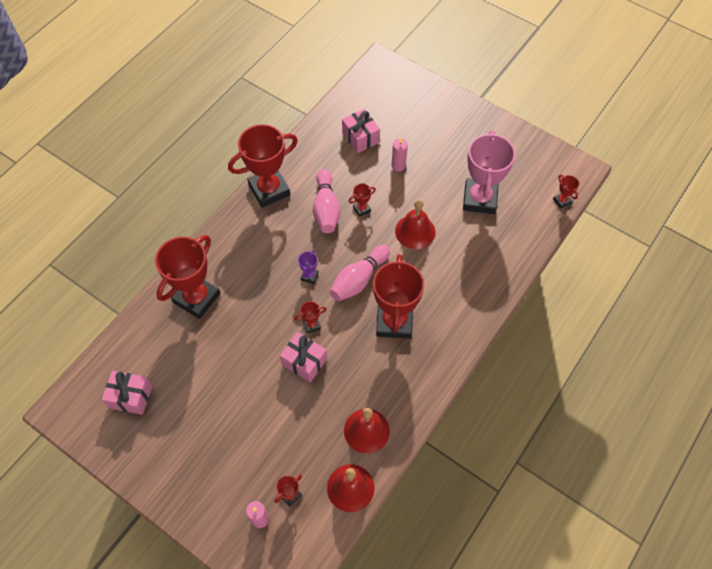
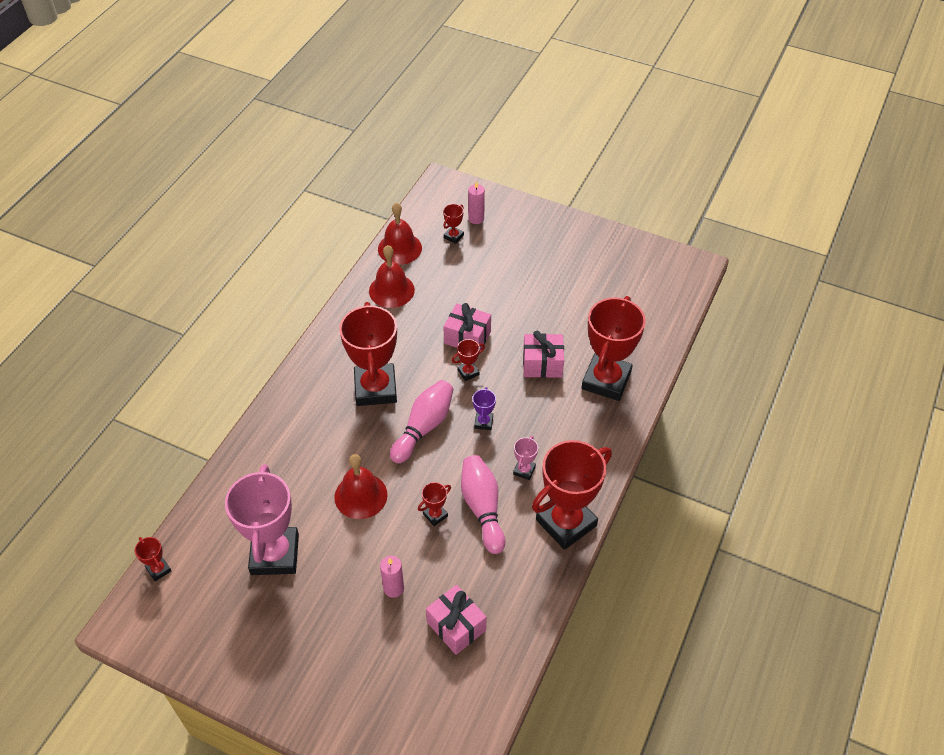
camera: 170 degrees right, 10 degrees down
pink gift [102,371,152,415] -> pink gift moved to [523,331,564,378]
none -> pink trophy [513,436,538,480]

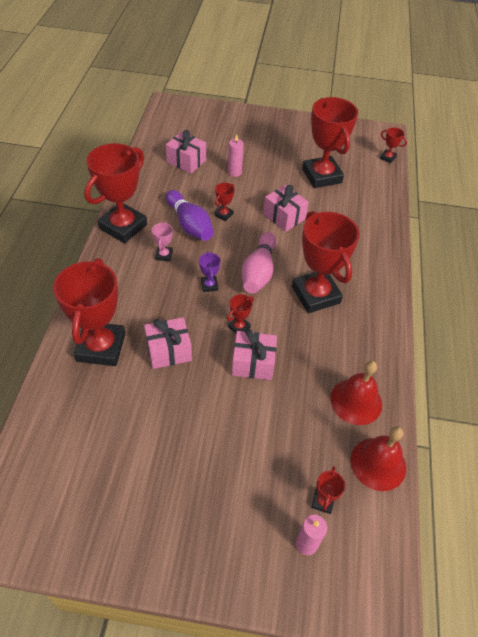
camera: 160 degrees right, 0 degrees up
pink trophy [225,464,299,575] -> red trophy [302,97,358,188]
red bell [335,454,388,519] -> pink gift [263,185,309,232]
pink bowling pin [461,455,505,554] -> purple bowling pin [166,190,214,241]

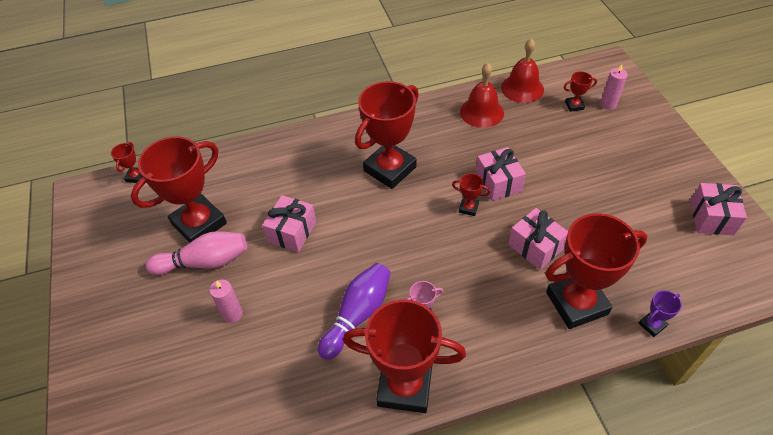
camera: 110 degrees left, 0 degrees up
pink gift [166,130,206,174] -> pink gift moved to [690,183,747,235]
purple trophy [199,252,221,292] -> purple trophy moved to [639,290,682,337]
red trophy [214,183,235,221] -> none
pink bowling pin [241,232,277,293] -> pink bowling pin moved to [146,231,247,275]

